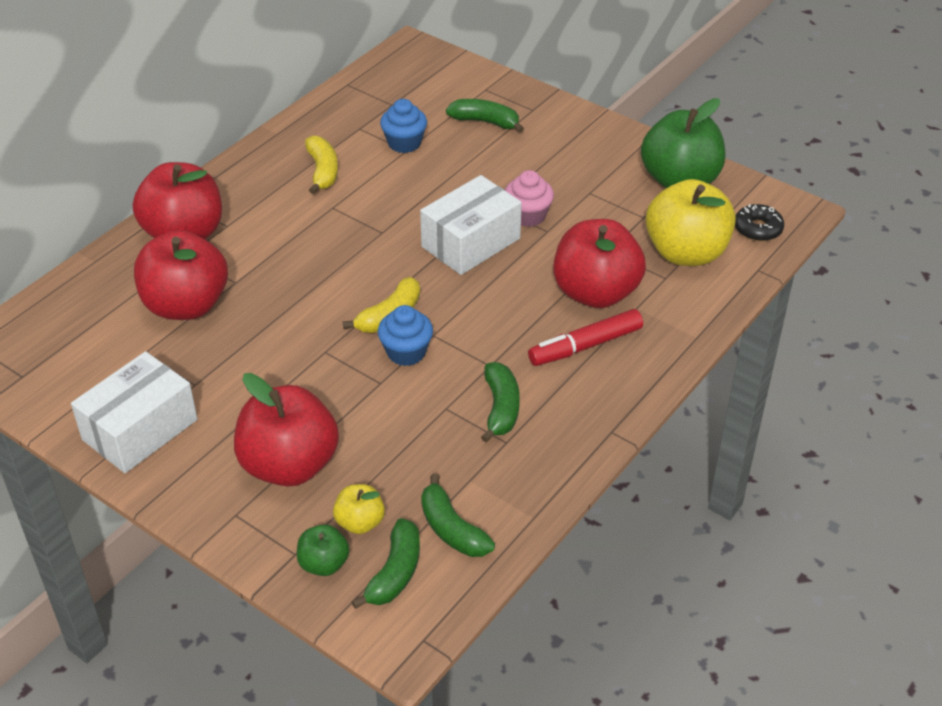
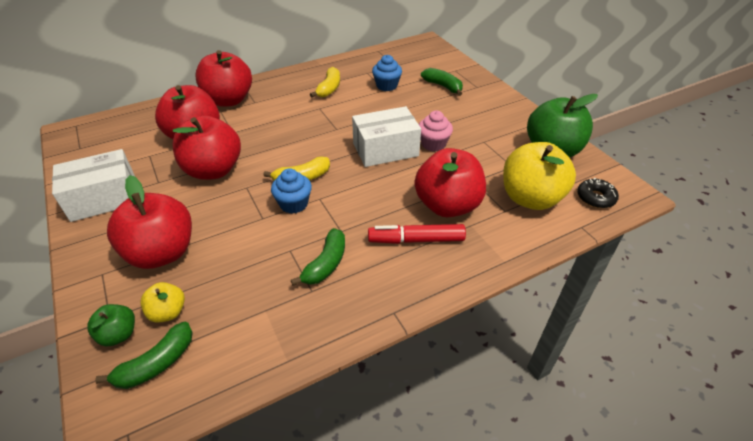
camera: 25 degrees right, 0 degrees up
green banana [421,474,495,557] -> none
none -> red apple [172,115,241,180]

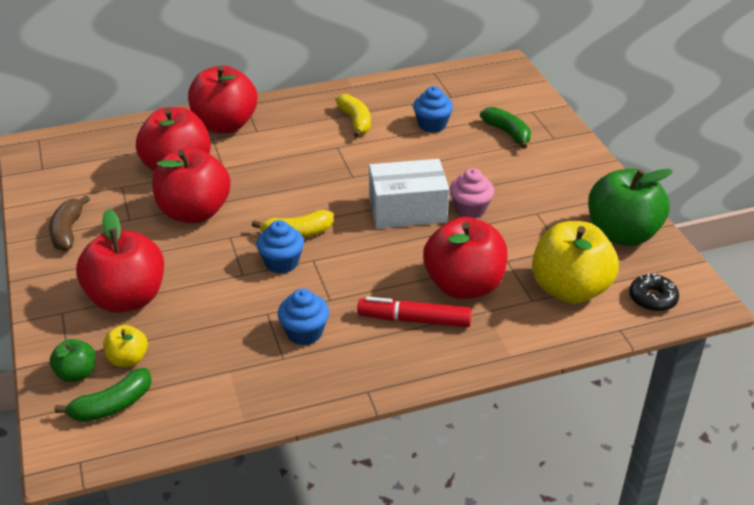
camera: 10 degrees right, 5 degrees down
white box [52,149,135,222] -> brown banana [49,195,90,251]
green banana [291,228,345,286] -> blue cupcake [278,289,329,345]
yellow banana [310,67,340,97] -> yellow banana turned 45 degrees counterclockwise [335,94,371,138]

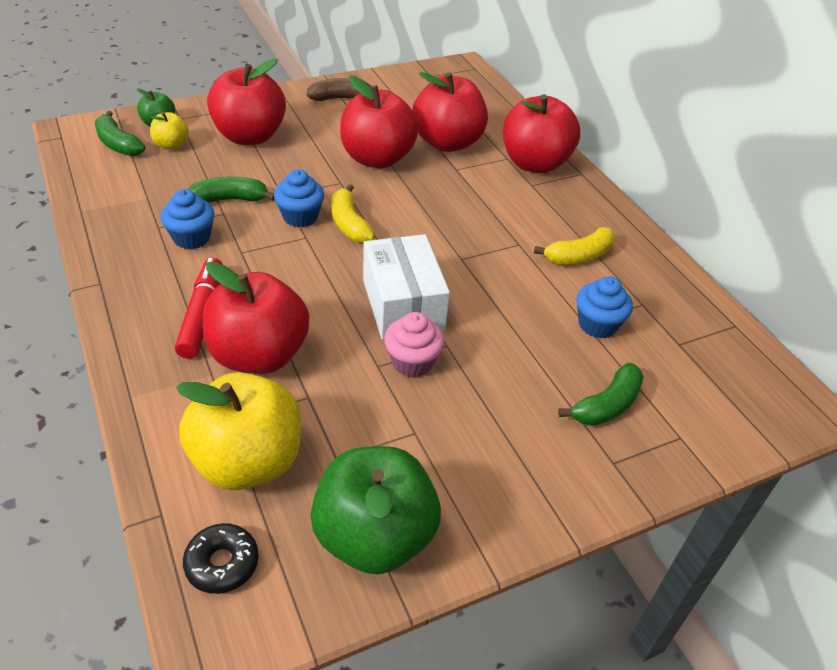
camera: 80 degrees right, 5 degrees up
none -> green banana [188,176,275,203]

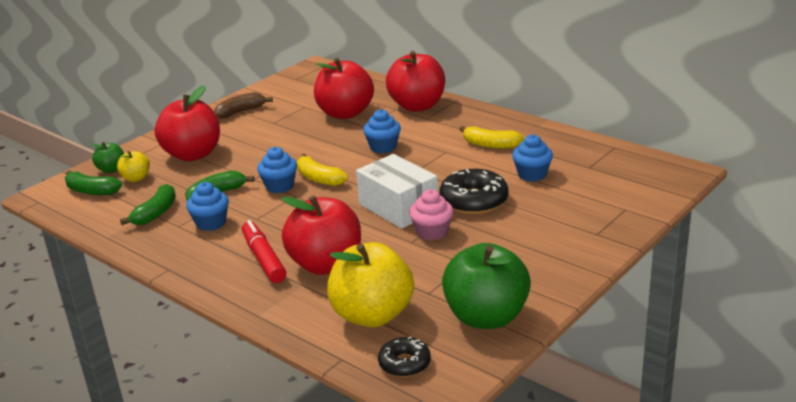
camera: 20 degrees left, 15 degrees down
red apple [340,75,419,168] -> none
yellow banana [534,227,615,264] -> yellow banana turned 75 degrees clockwise [460,126,524,149]
green banana [558,363,644,426] -> green banana moved to [120,184,176,225]
none -> blue cupcake [363,109,401,153]
none -> black donut [440,169,508,214]

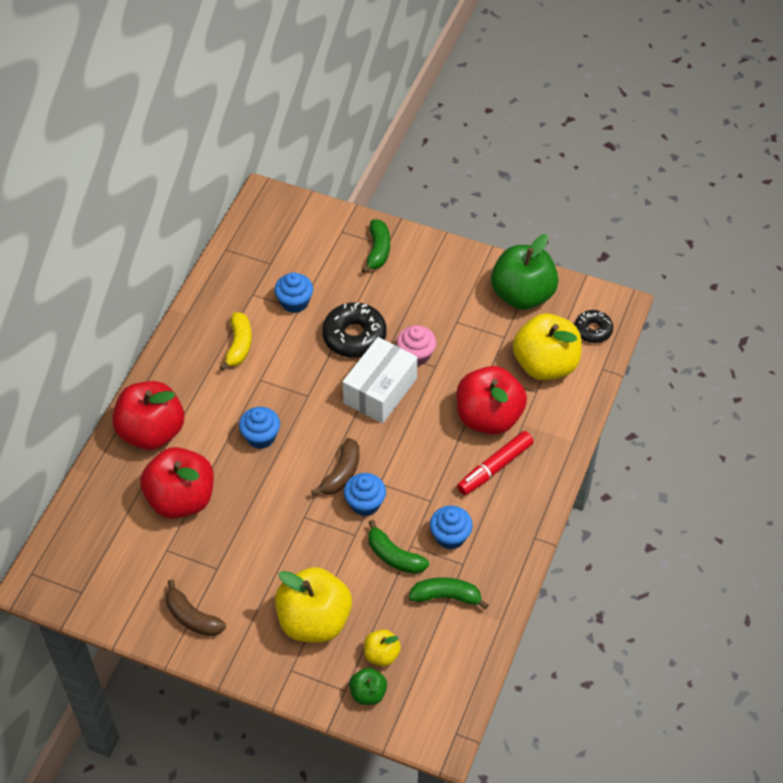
camera: 110 degrees left, 25 degrees up
green banana [65,170,122,195] -> green banana moved to [362,219,390,274]
red apple [155,85,220,161] -> yellow apple [275,567,352,643]
yellow banana [297,154,348,186] -> brown banana [311,438,359,496]

